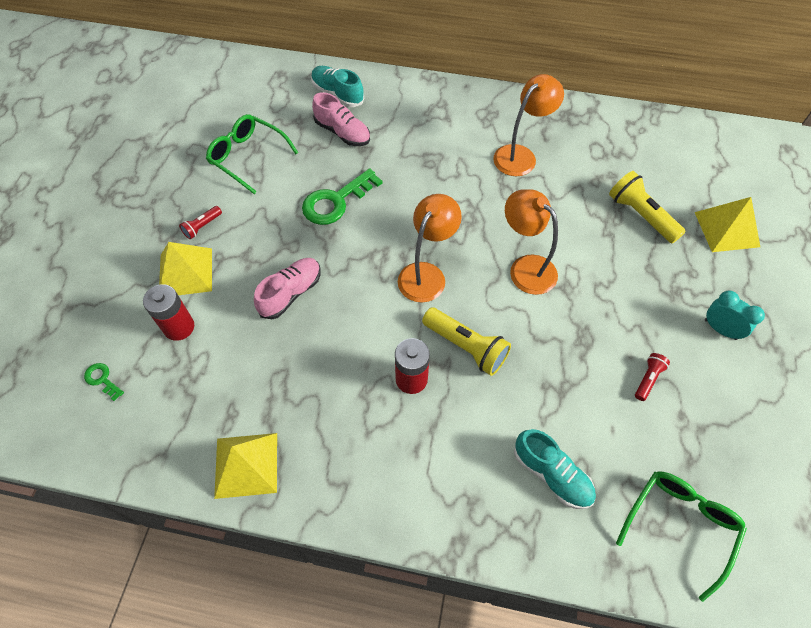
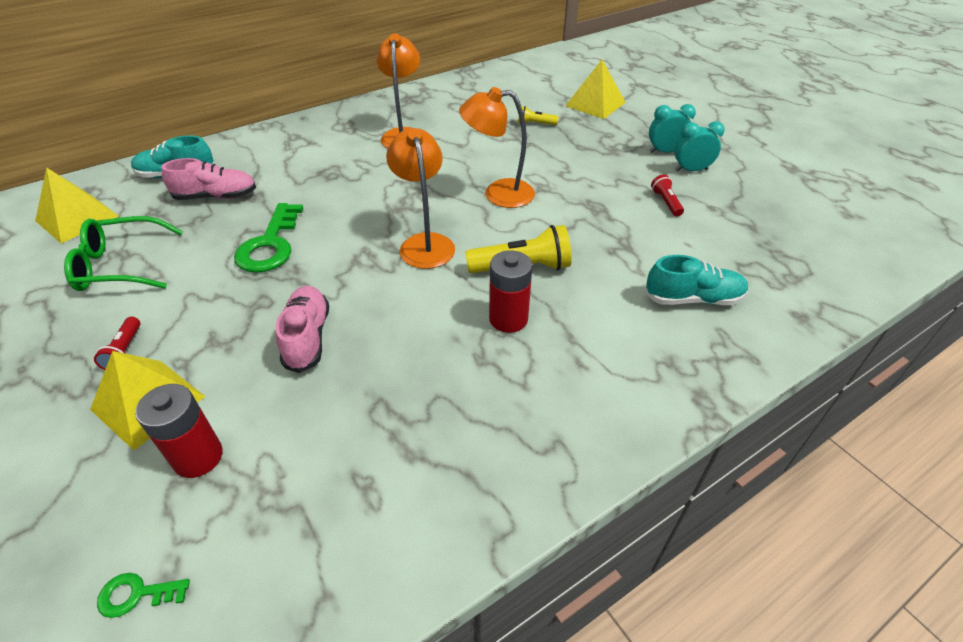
camera: 45 degrees left, 15 degrees down
yellow pyramid [214,433,277,499] -> yellow pyramid moved to [35,167,119,244]
yellow flashlight [609,171,686,244] -> yellow flashlight [518,106,559,125], size x0.53
green glasses [616,471,747,602] -> none
none -> turquoise clock [675,121,725,172]

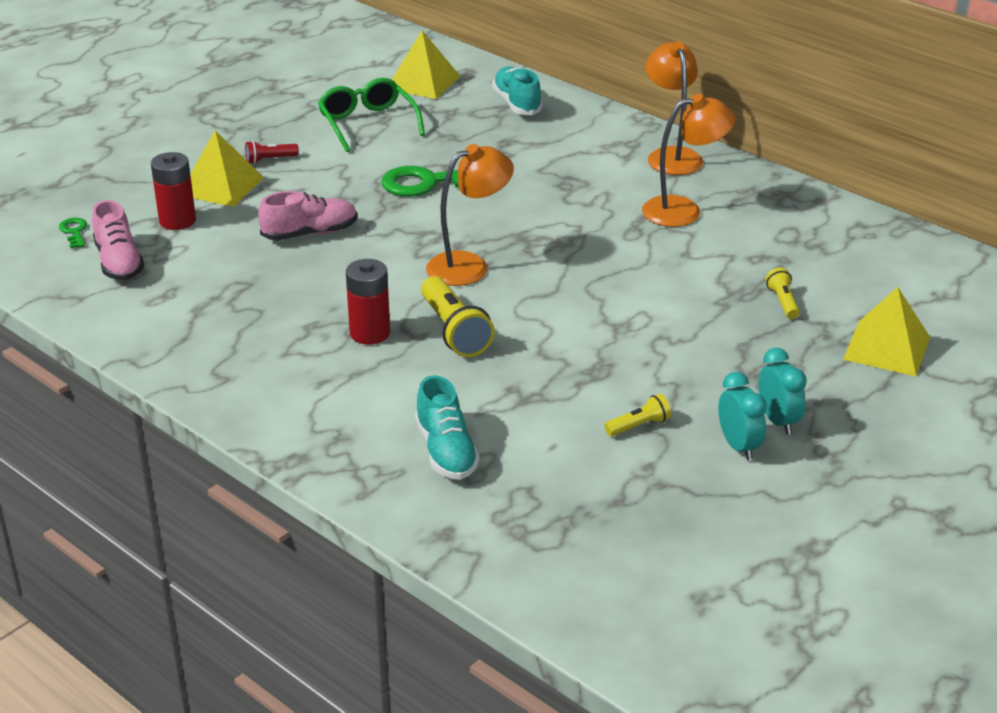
camera: 75 degrees right, 10 degrees down
pink shoe [162,158,256,200] -> pink shoe moved to [92,200,144,280]
orange lamp [459,87,535,208] -> orange lamp moved to [646,41,703,175]
red flashlight [651,175,684,216] -> yellow flashlight [604,394,671,436]

